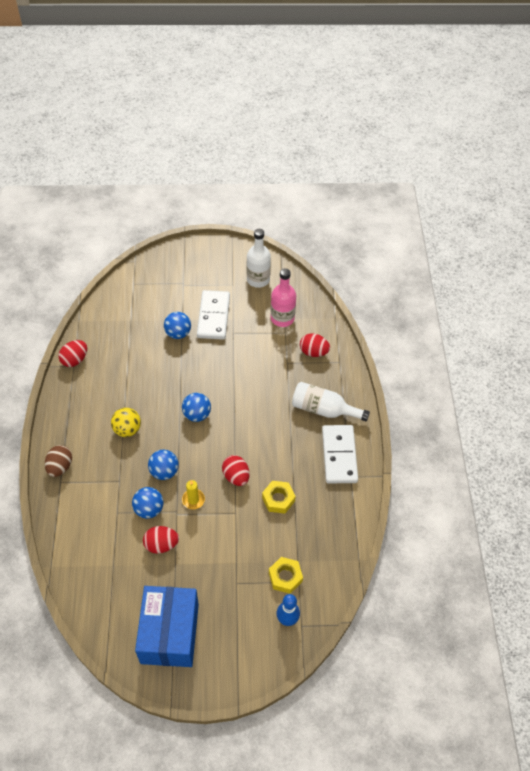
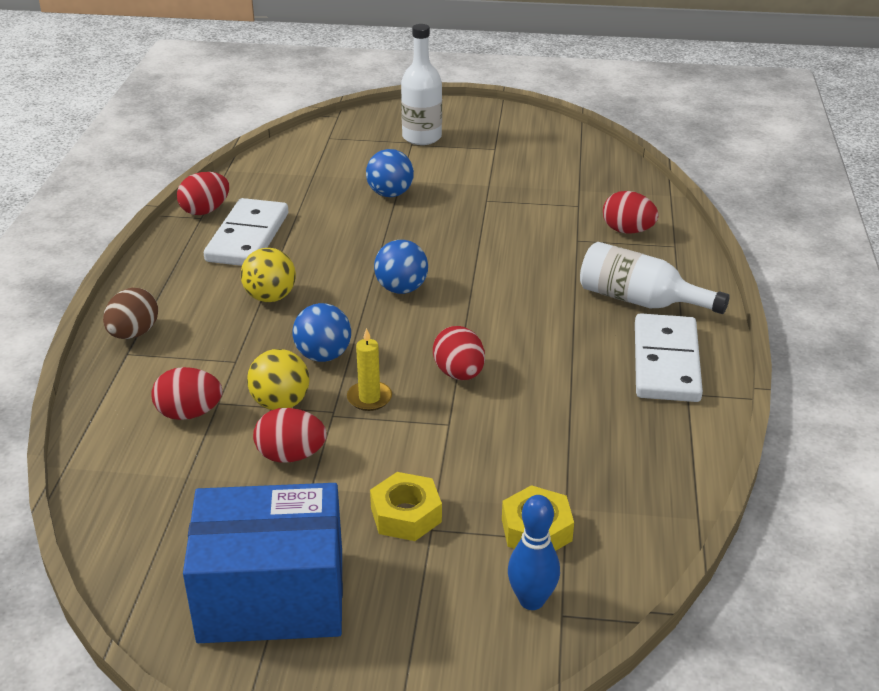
camera: 10 degrees right, 20 degrees down
blue ball [132,487,163,519] -> yellow ball [247,349,310,410]
blue box [135,586,199,667] -> blue box turned 75 degrees clockwise [183,483,343,643]
white domino [197,290,230,340] -> white domino moved to [204,198,288,266]
white bottle [246,229,271,288] -> white bottle moved to [401,24,442,145]
yellow nut [262,481,296,514] -> yellow nut moved to [370,472,442,541]
pink bottle [271,268,296,327] -> none
none -> red egg [151,367,222,420]

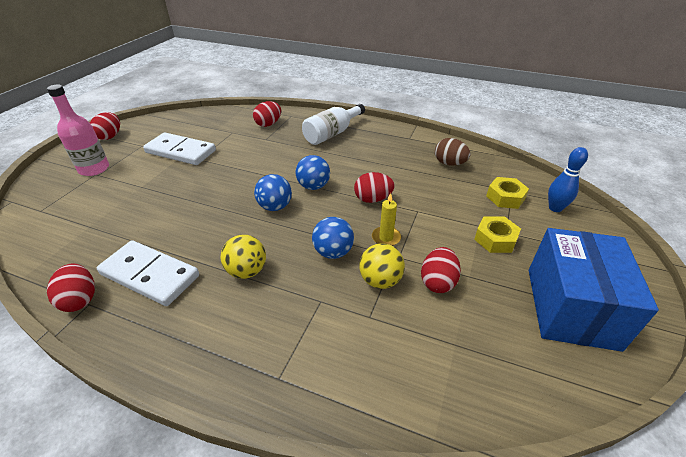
camera: 75 degrees left, 5 degrees up
brown egg [103,288,158,339] -> brown egg moved to [435,138,471,166]
red egg [151,367,222,420] -> red egg moved to [90,112,120,140]
blue ball [366,149,414,197] -> blue ball moved to [296,155,330,190]
white bottle [401,24,442,145] -> pink bottle [47,85,109,176]
white domino [635,313,703,402] -> white domino moved to [143,132,216,165]

